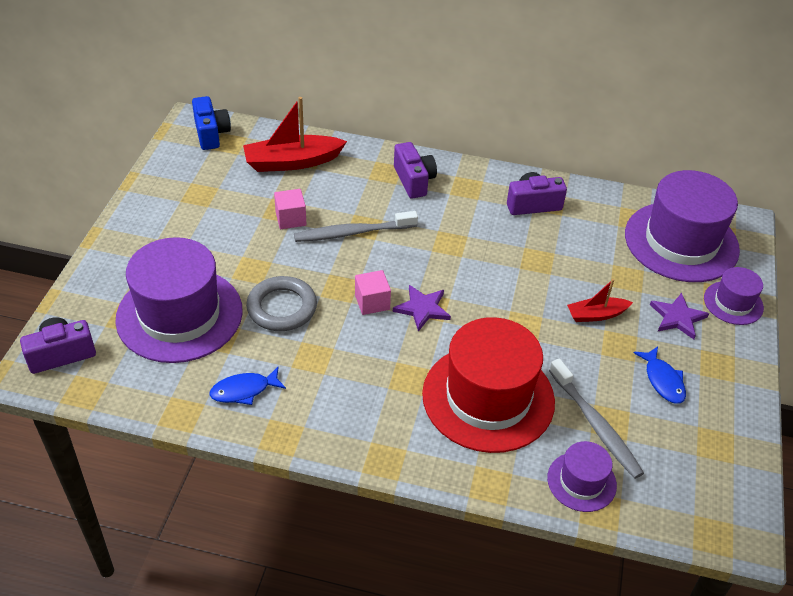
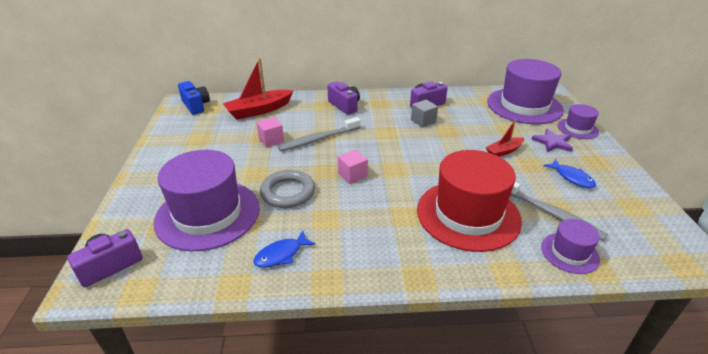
camera: 15 degrees left, 10 degrees down
purple star [393,285,451,332] -> none
none -> grey cube [411,100,438,128]

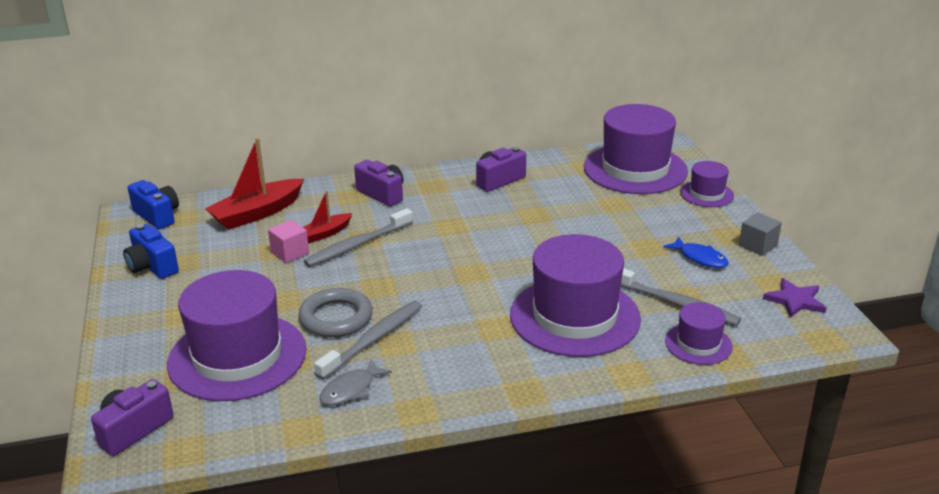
camera: 10 degrees left, 5 degrees down
blue fish [253,231,316,268] -> grey fish [319,359,392,405]
pink cube [338,149,368,184] -> none
grey cube [411,100,438,128] -> grey cube moved to [739,212,782,256]
red hat [417,150,522,252] -> purple hat [510,234,641,357]
red boat [485,120,524,157] -> red boat moved to [303,191,352,243]
purple star [531,128,573,152] -> purple star moved to [763,278,826,318]
none -> blue camera [123,224,179,279]
none -> grey toothbrush [314,301,422,380]

